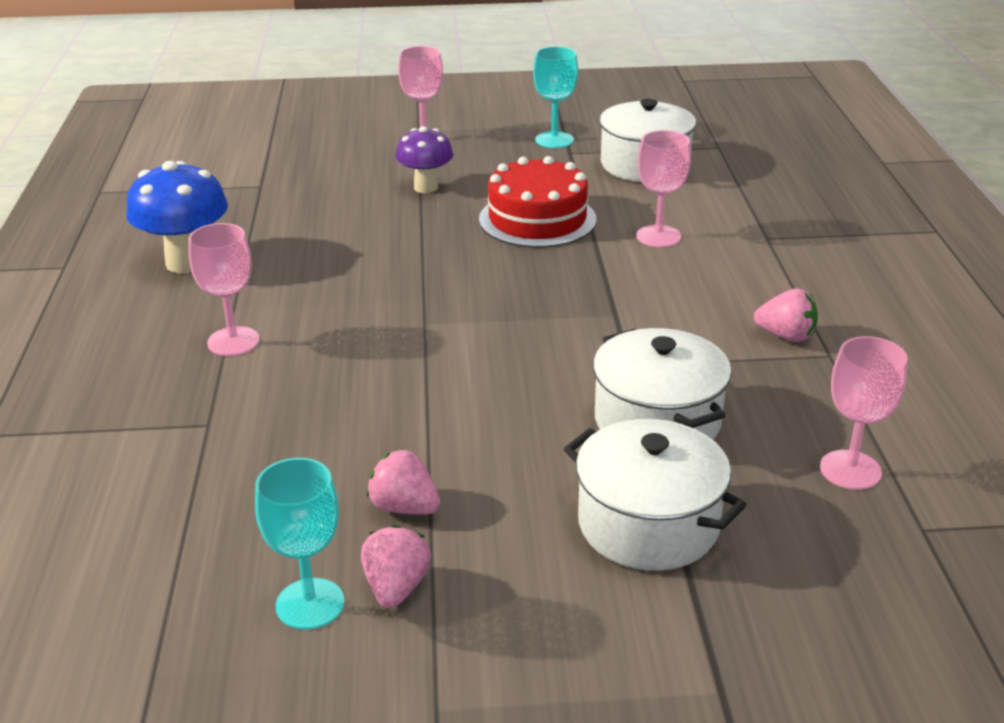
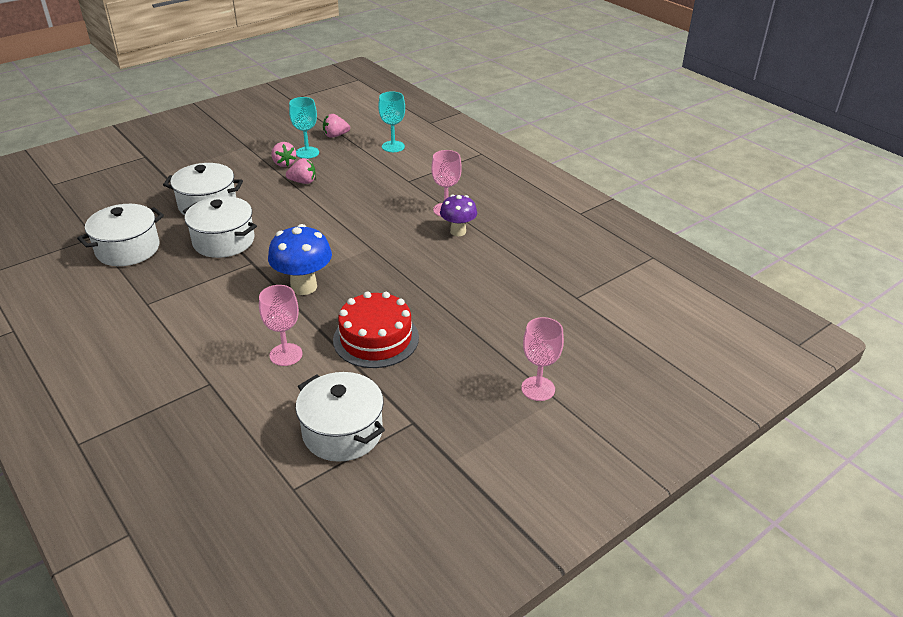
camera: 145 degrees right, 5 degrees up
blue mushroom [127,161,228,273] -> blue mushroom moved to [268,224,332,295]
purple mushroom [395,126,453,193] -> purple mushroom moved to [440,195,477,236]
turquoise goblet [533,46,578,148] -> turquoise goblet moved to [378,91,405,152]
pink strawberry [754,288,818,342] -> pink strawberry moved to [323,114,350,138]
pink goblet [820,336,908,490] -> white pot [77,204,164,266]

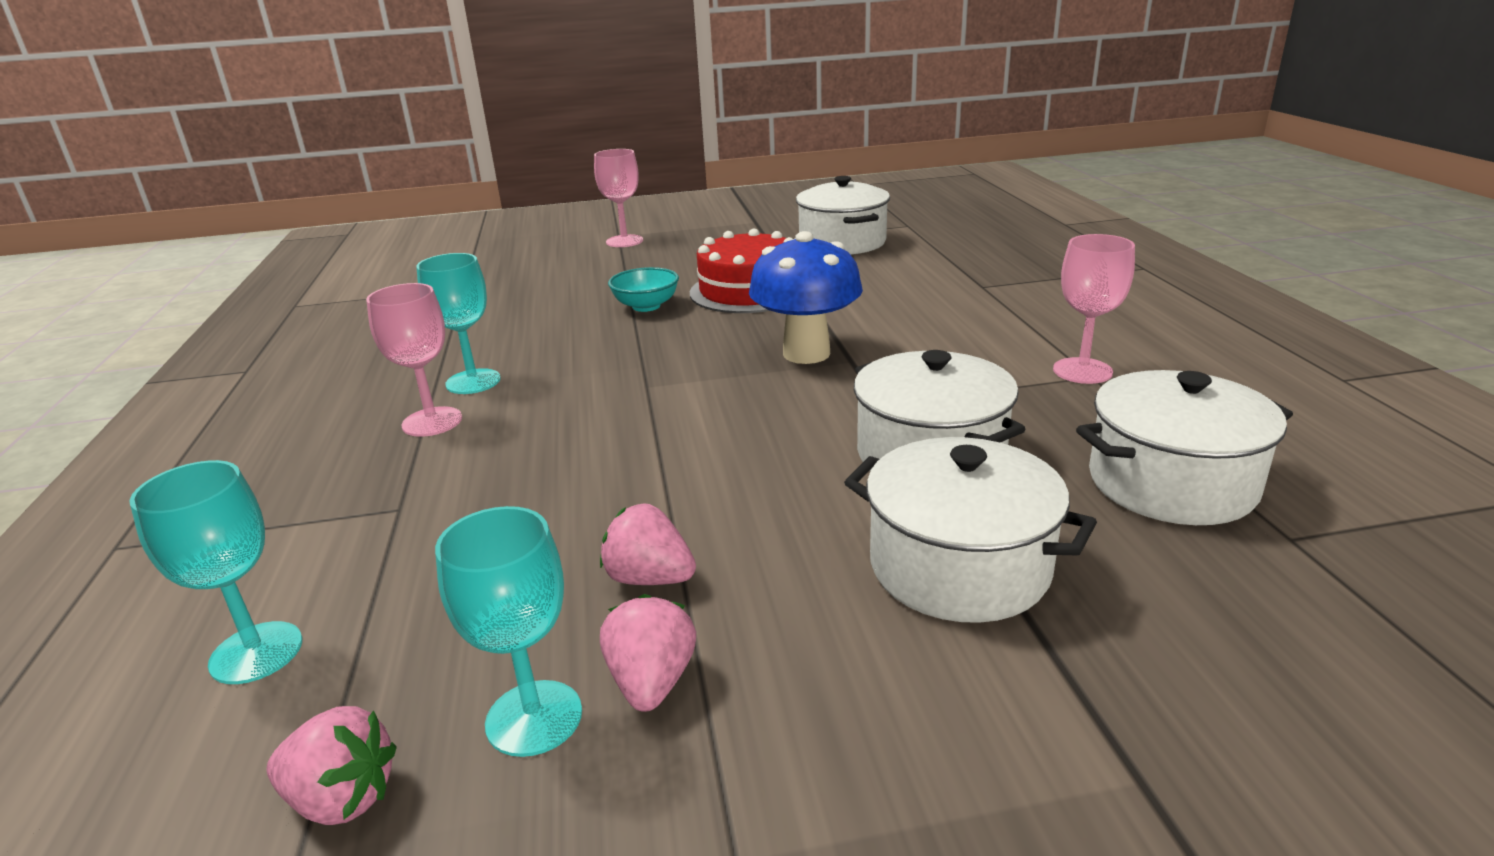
camera: 150 degrees left, 10 degrees down
pink goblet [259,285,303,366] -> pink goblet moved to [1053,234,1135,384]
purple mushroom [440,195,477,236] -> turquoise goblet [416,253,501,394]
none -> turquoise bowl [608,267,679,312]

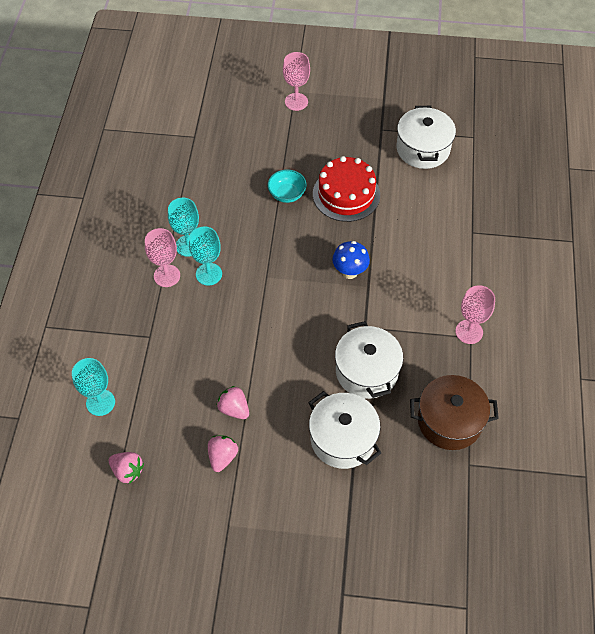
camera: 15 degrees right, 30 degrees up
turquoise goblet [435,506,582,757] -> turquoise goblet moved to [189,227,222,285]
blue mushroom [749,231,863,364] -> blue mushroom [332,241,370,279], size x0.66
white pot [1076,370,1293,525] -> brown pot [410,375,499,450]

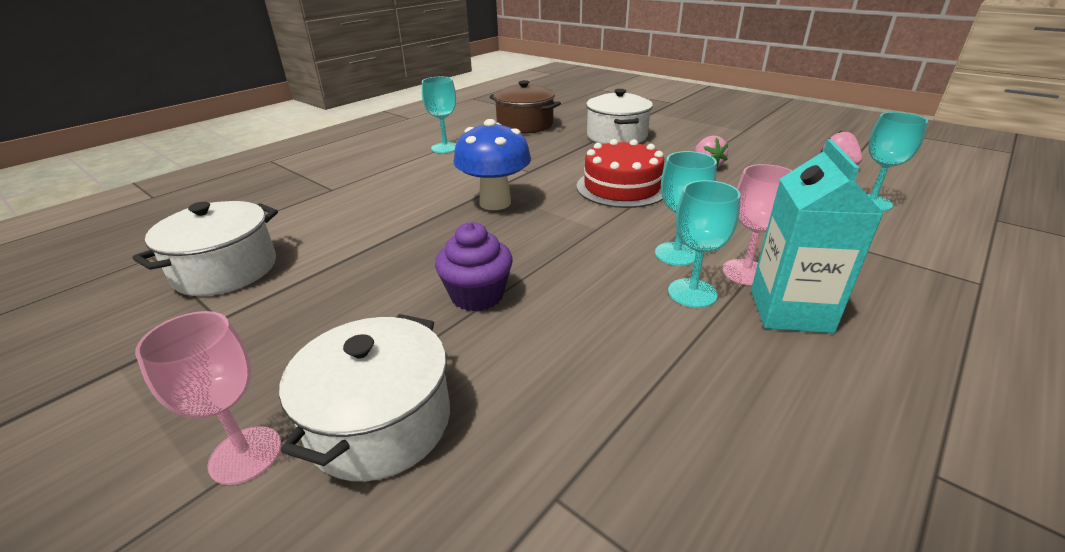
camera: 145 degrees left, 25 degrees down
pink strawberry [208,435,238,472] -> none
turquoise bowl [267,169,307,203] -> purple cupcake [435,222,513,311]
red cake [313,156,380,222] -> red cake moved to [577,139,664,208]
blue mushroom [332,241,370,279] -> blue mushroom [454,119,531,210], size x1.52
white pot [335,321,403,399] -> white pot moved to [279,314,450,482]
pink goblet [455,285,495,344] -> turquoise goblet [422,77,456,153]
none -> turquoise carton [751,139,884,333]

